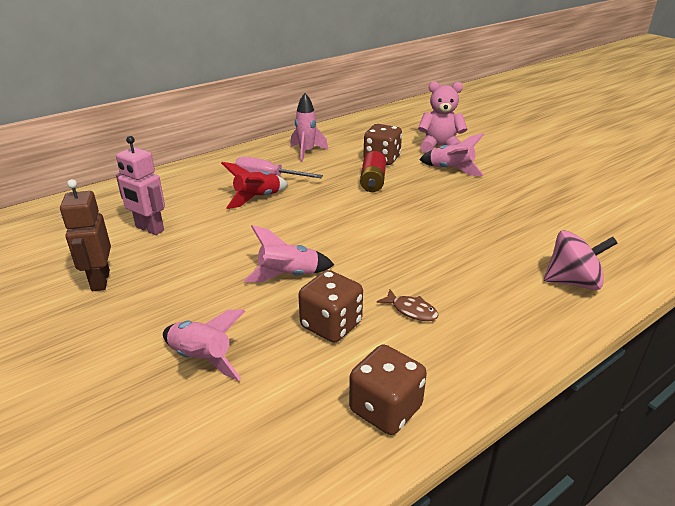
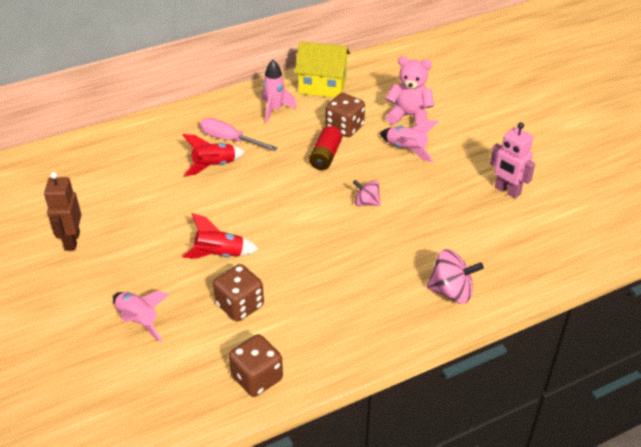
camera: 10 degrees right, 10 degrees up
pink robot [116,136,165,235] -> pink robot moved to [490,123,535,199]
pink rocket [244,225,334,282] -> red rocket [182,213,259,259]
brown fish [377,289,438,321] -> none
none -> yellow house [295,42,350,98]
none -> pink spinning top [353,180,381,206]

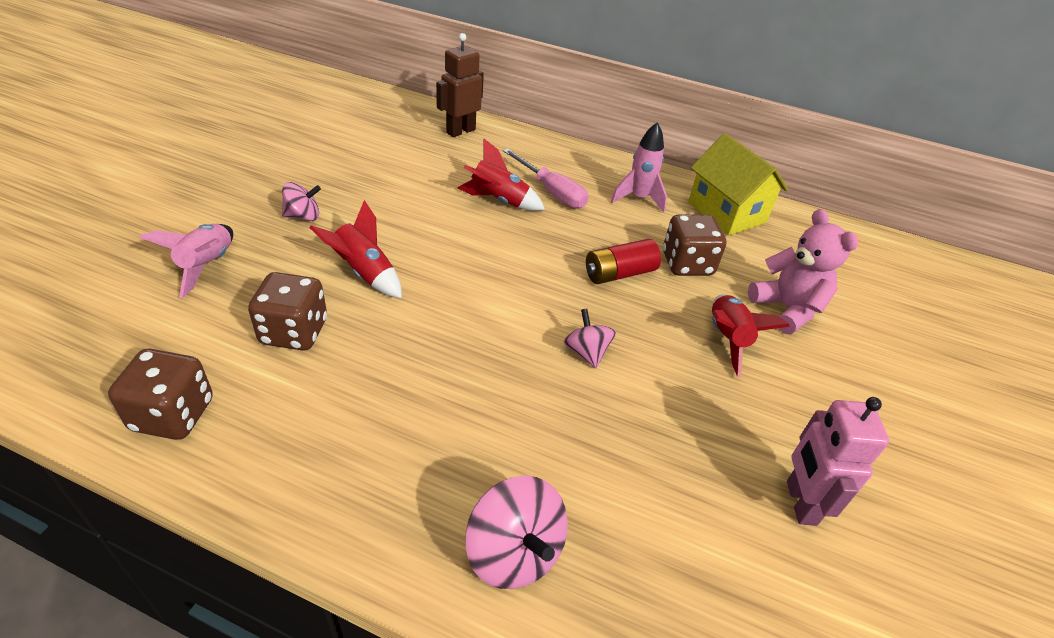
camera: 45 degrees right, 0 degrees up
brown robot [44,172,81,250] -> brown robot moved to [436,33,484,137]
pink screwdriver [200,118,278,151] -> pink screwdriver turned 150 degrees clockwise [503,148,588,208]
pink rocket [380,121,439,162] -> red rocket [712,294,790,377]
none -> pink spinning top [282,182,321,221]

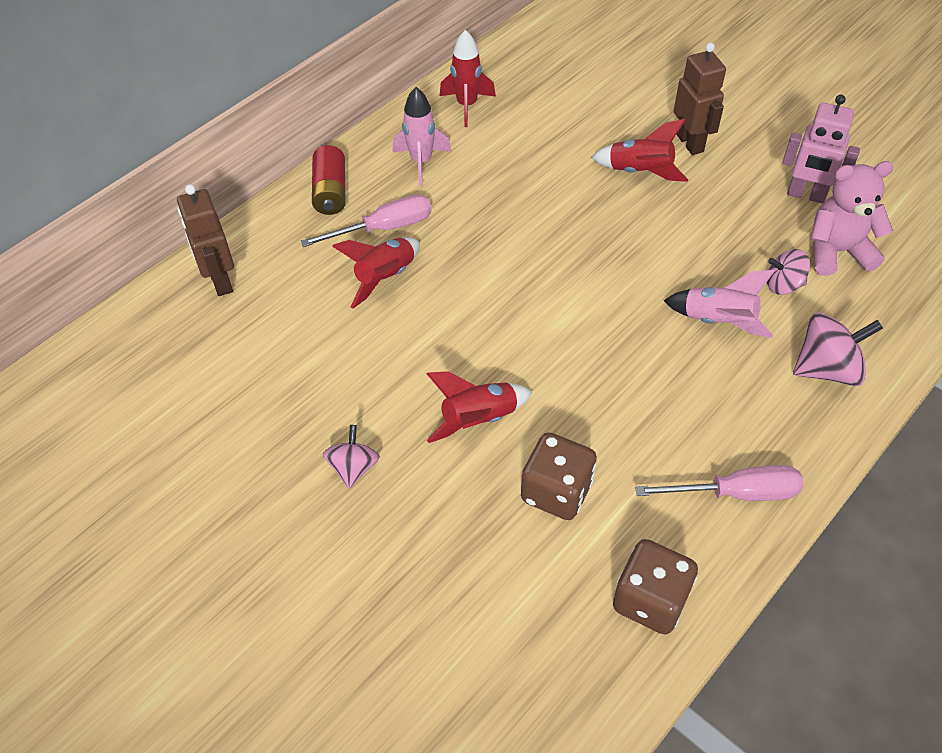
camera: 65 degrees left, 10 degrees up
pink rocket [139,224,233,298] -> pink rocket moved to [664,270,775,338]
pink spinning top [564,309,616,368] -> pink spinning top moved to [767,249,810,295]
red battery [586,239,661,284] -> red battery moved to [312,145,345,215]
brown dice [663,214,726,276] -> none
yellow house [688,133,788,236] -> red rocket [440,30,496,127]
pink teddy bear [748,209,858,334] -> pink teddy bear moved to [811,161,893,276]
none -> pink screwdriver [635,465,804,501]
none -> brown robot [674,42,726,155]

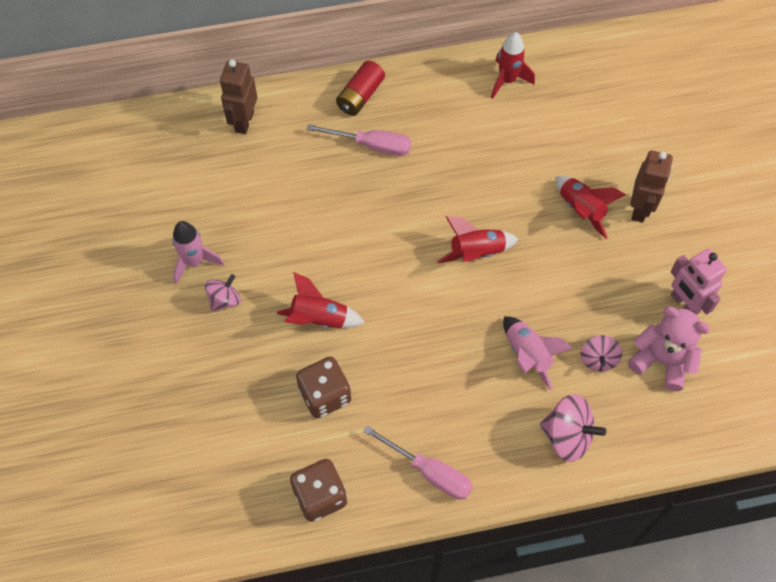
camera: 35 degrees right, 10 degrees up
red rocket [332,238,420,308] -> red rocket moved to [437,216,519,263]
pink rocket [392,87,451,186] -> pink rocket moved to [172,221,224,284]
pink spinning top [767,249,810,295] -> pink spinning top turned 120 degrees counterclockwise [581,335,622,372]

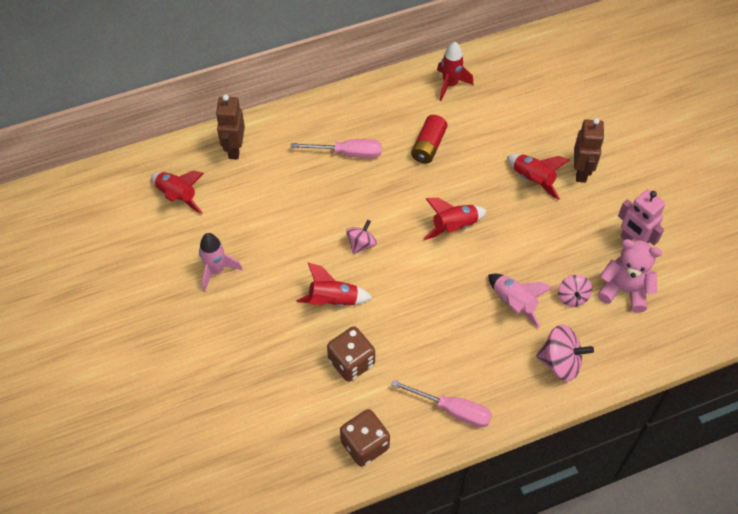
camera: 10 degrees left, 5 degrees down
pink spinning top [205,274,241,311] -> pink spinning top moved to [346,220,377,254]
red battery [336,61,385,116] -> red battery moved to [411,115,447,164]
none -> red rocket [151,170,204,214]

